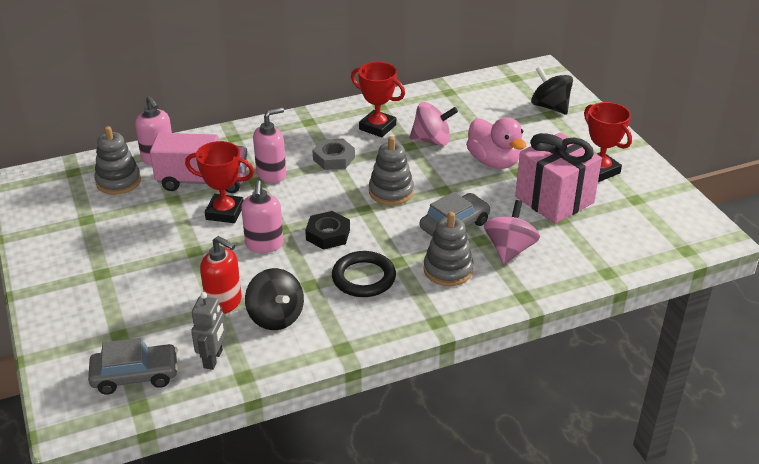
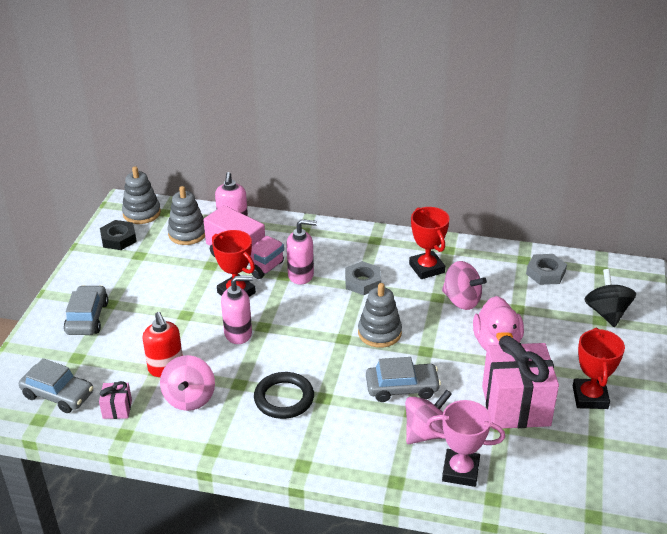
camera: 35 degrees right, 0 degrees up
grey robot [191,292,226,370] -> pink gift [99,381,132,419]
pink soap dispenser [241,180,283,253] -> pink soap dispenser turned 135 degrees counterclockwise [221,276,253,344]
black spinning top [245,268,304,330] -> pink spinning top [160,355,215,411]
black nut [305,211,350,250] -> black nut moved to [100,220,137,250]
grey stacking toy [423,212,474,286] -> grey stacking toy moved to [122,166,161,224]
none -> grey car [64,285,108,335]
none -> pink trophy [426,400,505,487]
none -> grey nut [526,254,567,285]

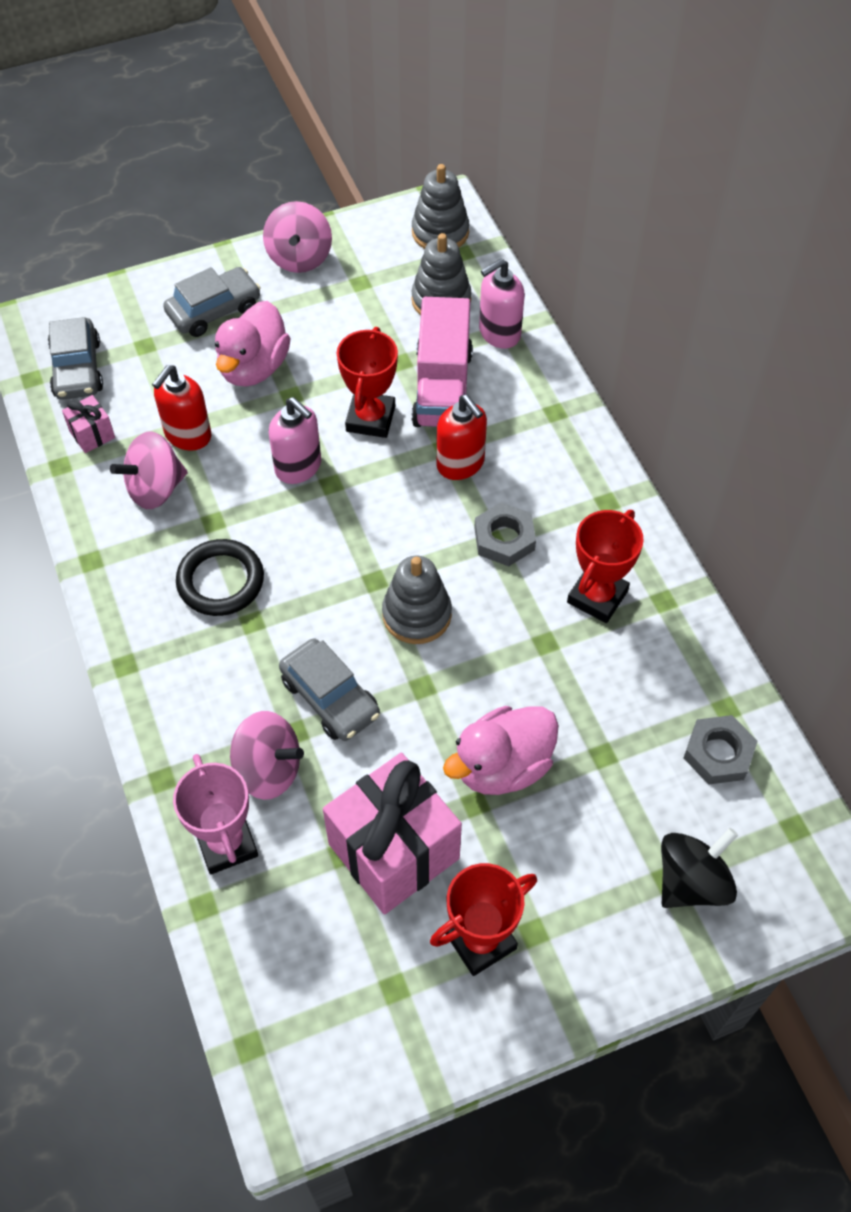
camera: 55 degrees right, 20 degrees up
black nut [100,220,137,250] -> none
pink soap dispenser [286,219,317,285] -> red soap dispenser [437,395,487,480]
pink spinning top [442,261,487,310] -> pink spinning top moved to [263,201,332,273]
none -> pink duck [215,301,291,386]

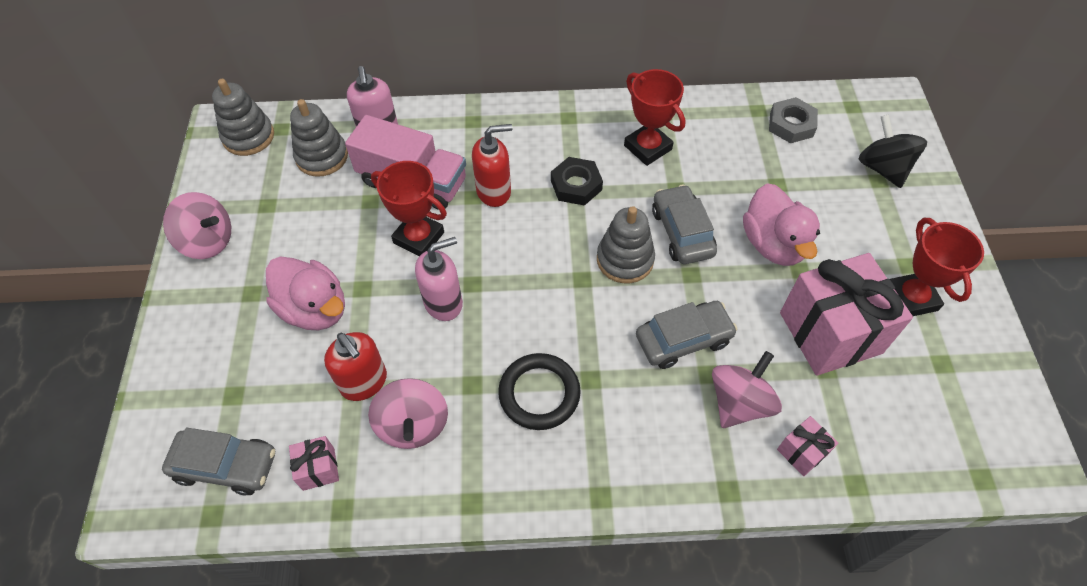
camera: 70 degrees left, 0 degrees up
grey car [163,267,261,337] -> grey car moved to [652,184,717,264]
pink trophy [173,754,258,874] -> pink gift [777,416,838,476]
grey nut [474,502,536,566] -> black nut [551,157,603,206]

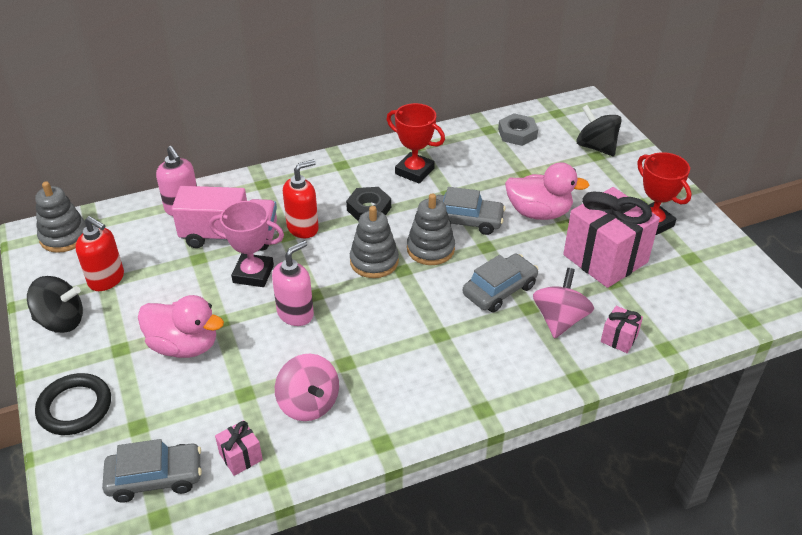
camera: 20 degrees left, 15 degrees down
pink spinning top [163,192,231,259] -> black spinning top [27,276,83,333]
grey stacking toy [290,99,348,177] -> grey stacking toy moved to [350,206,399,278]
red soap dispenser [324,332,387,401] -> red soap dispenser moved to [75,216,124,291]
red trophy [371,161,447,256] -> pink trophy [209,201,284,287]
black ring [498,353,581,430] -> black ring moved to [35,373,111,435]
grey car [652,184,717,264] -> grey car turned 135 degrees clockwise [436,187,506,235]
pink duck [743,183,820,266] -> pink duck turned 45 degrees counterclockwise [505,162,589,220]

